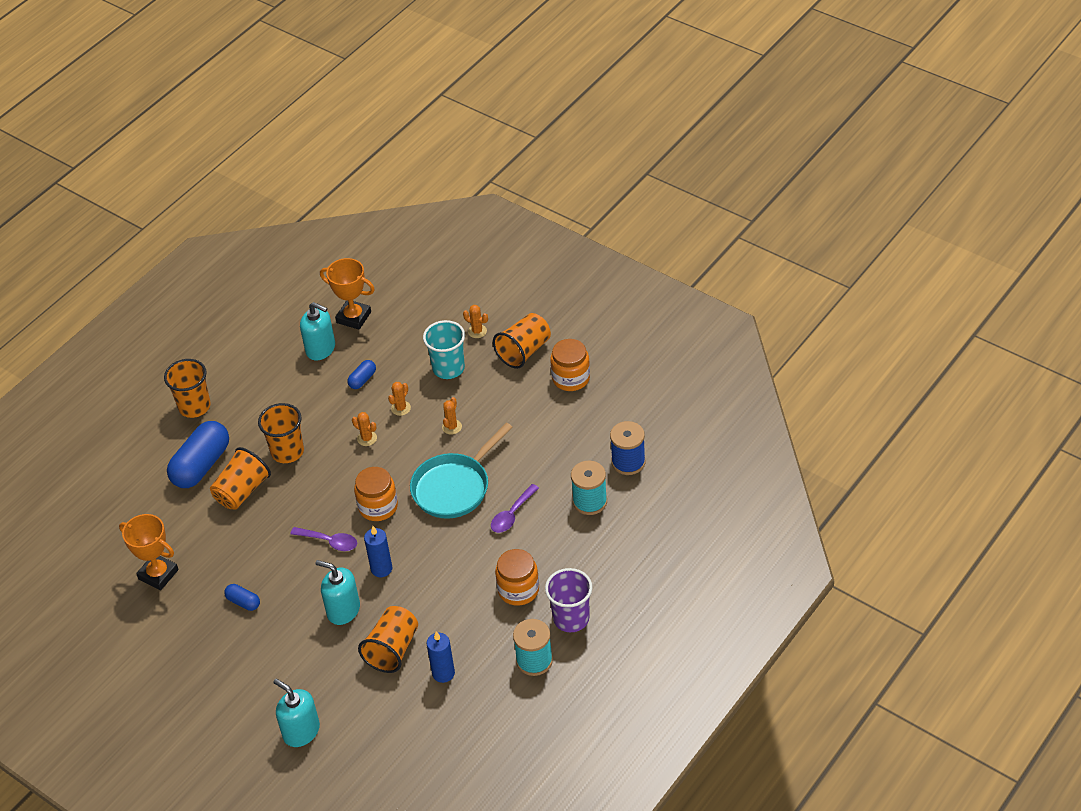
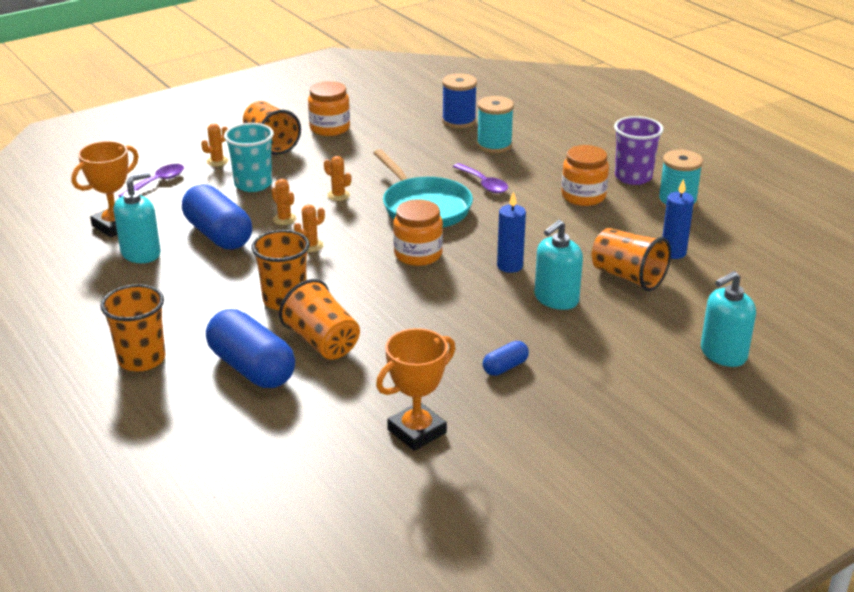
camera: 75 degrees left, 15 degrees down
purple spoon [290,527,357,551] -> purple spoon moved to [119,164,184,197]
blue capsule [347,360,376,389] -> blue capsule [182,184,252,250], size x2.14

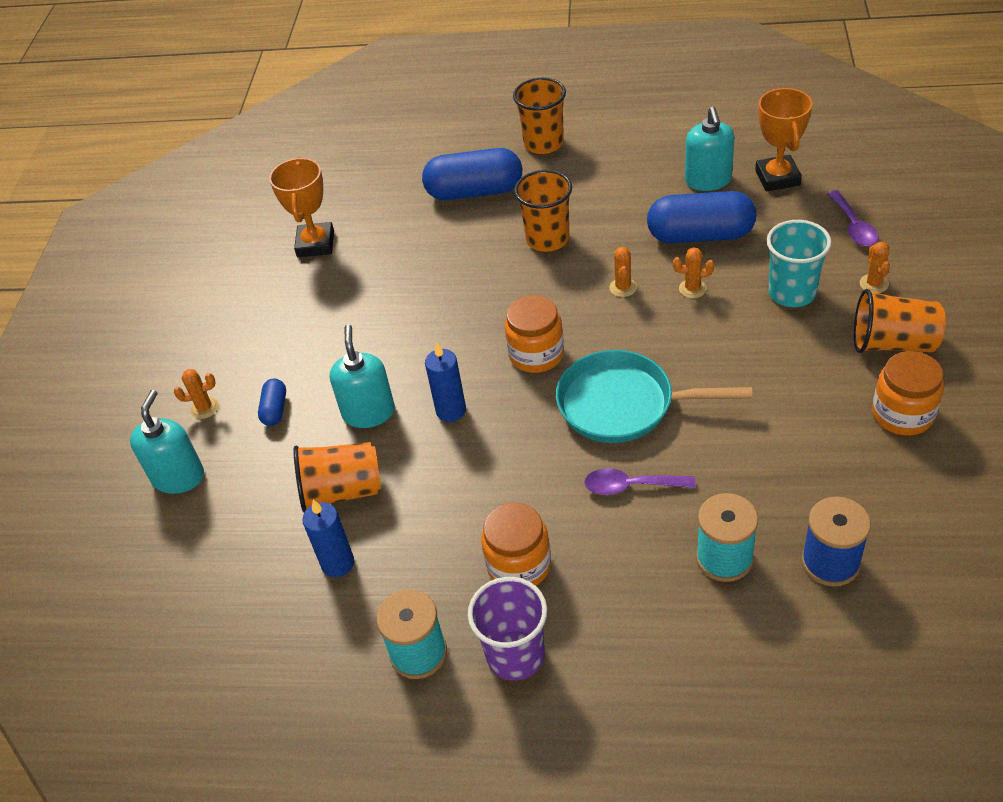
camera: 135 degrees right, 15 degrees up
orange cup [279,279,360,360] -> none
orange cactus [324,156,351,201] -> orange cactus moved to [174,369,219,419]
blue capsule [483,341,529,376] -> blue capsule moved to [258,379,286,426]

